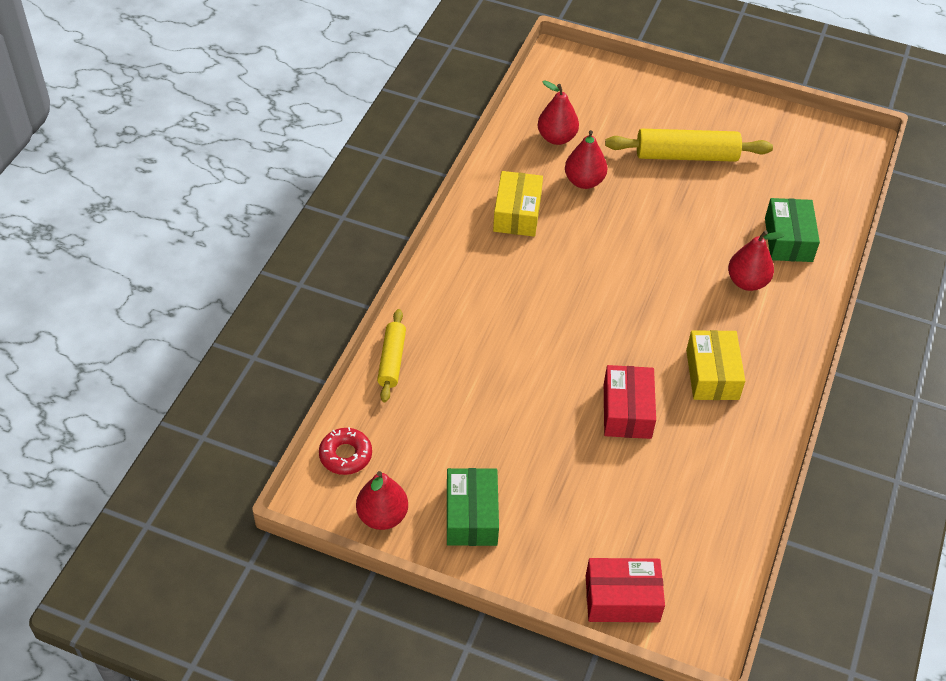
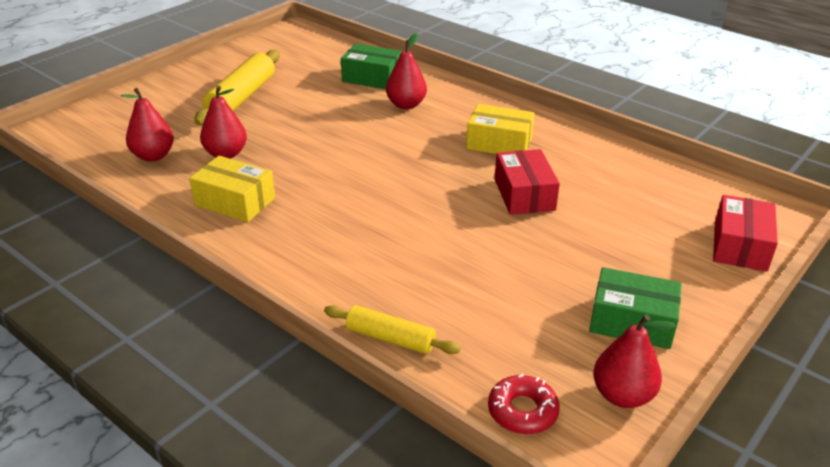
camera: 70 degrees left, 15 degrees down
red box [604,365,656,439] -> red box turned 60 degrees clockwise [495,149,560,215]

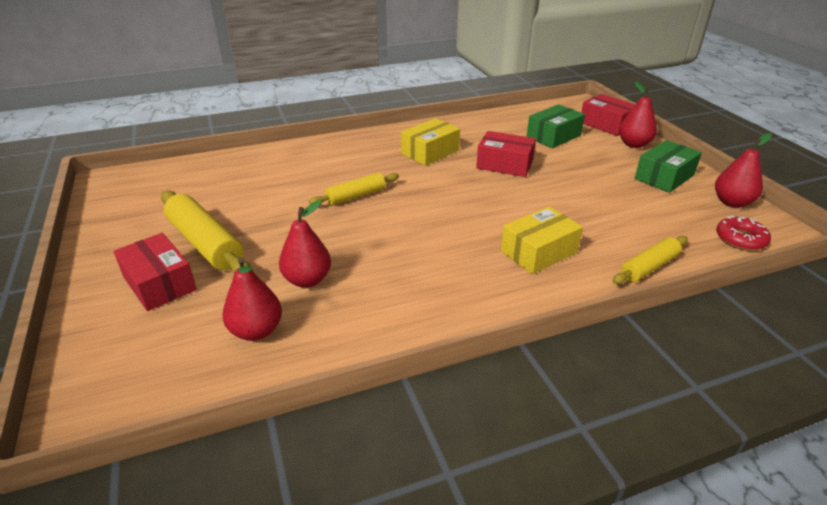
camera: 60 degrees left, 0 degrees up
yellow box [189,156,275,222] -> yellow box moved to [501,206,583,274]
green box [341,44,403,89] -> green box moved to [527,104,585,148]
red pear [386,33,427,109] -> red pear moved to [619,81,657,148]
none -> red box [114,233,197,311]
none -> yellow rolling pin [309,173,399,205]

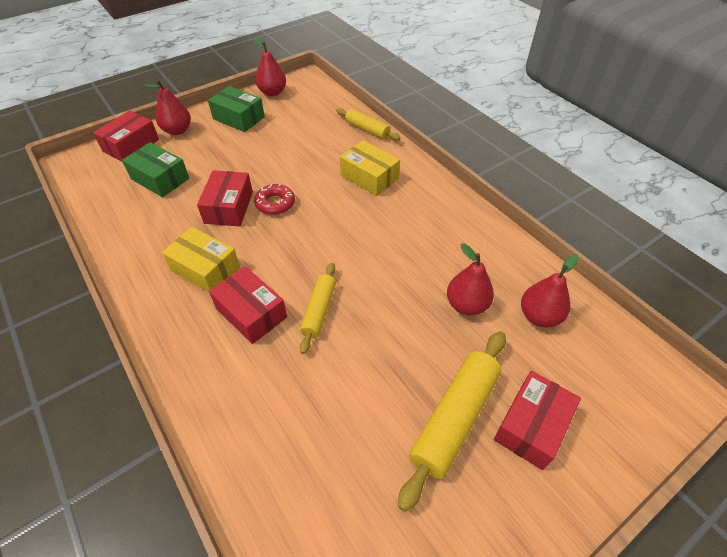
camera: 105 degrees left, 15 degrees up
yellow rolling pin [309,173,399,205] -> yellow rolling pin turned 60 degrees clockwise [300,263,336,354]
red donut [716,216,771,251] -> red donut moved to [254,184,295,215]
none -> red box [209,266,287,344]

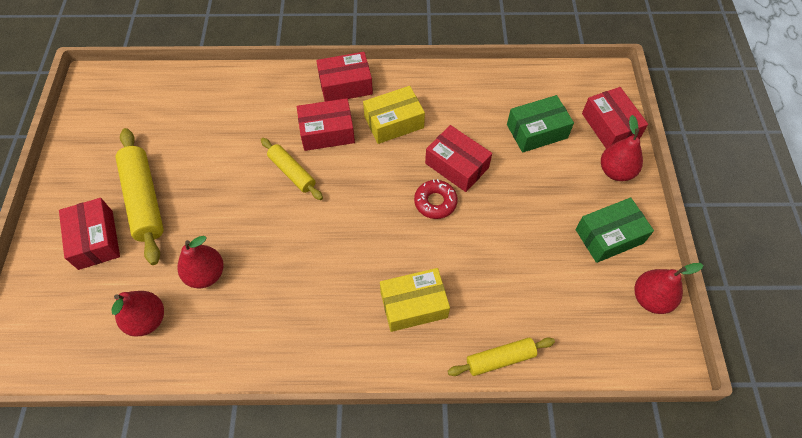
camera: 125 degrees right, 10 degrees up
none -> red box [316,52,373,102]

